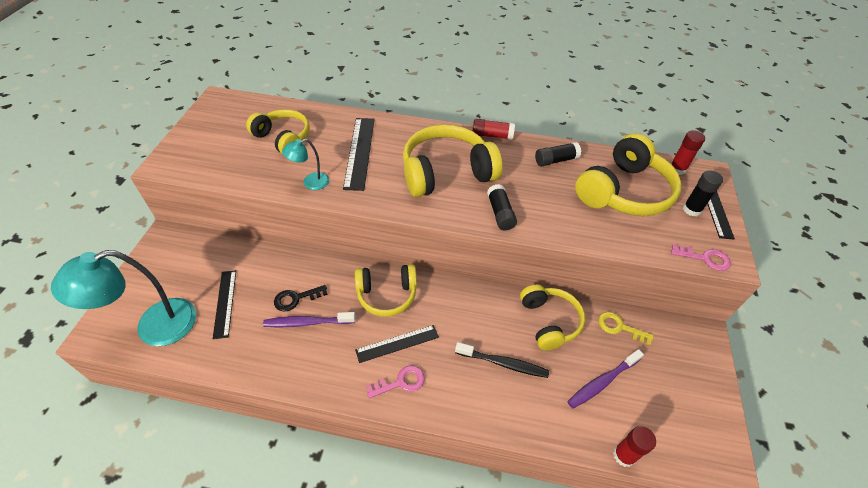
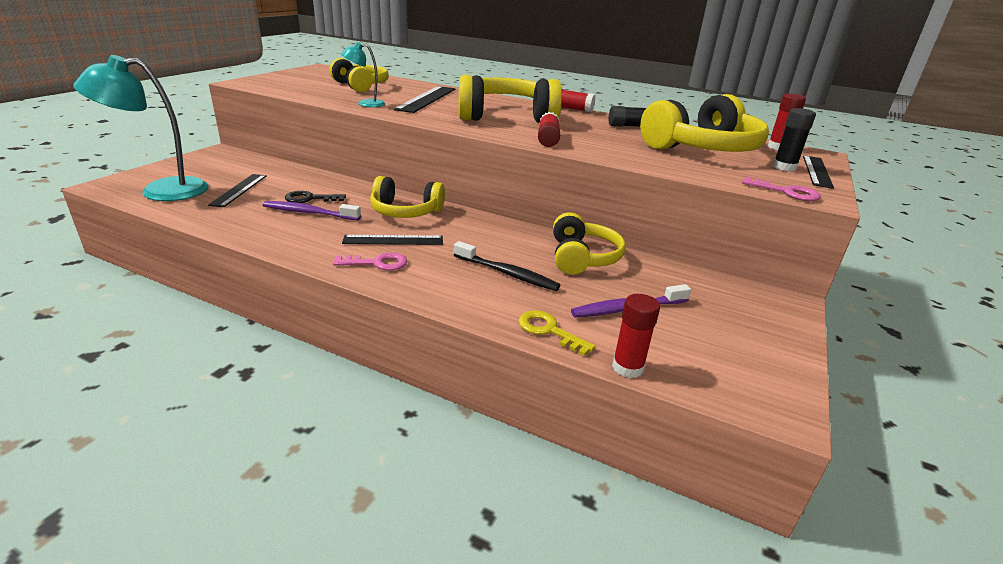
camera: 15 degrees right, 20 degrees down
black glue stick [487,184,517,231] -> red glue stick [538,112,560,147]
yellow key [598,312,654,345] -> yellow key moved to [518,310,596,356]

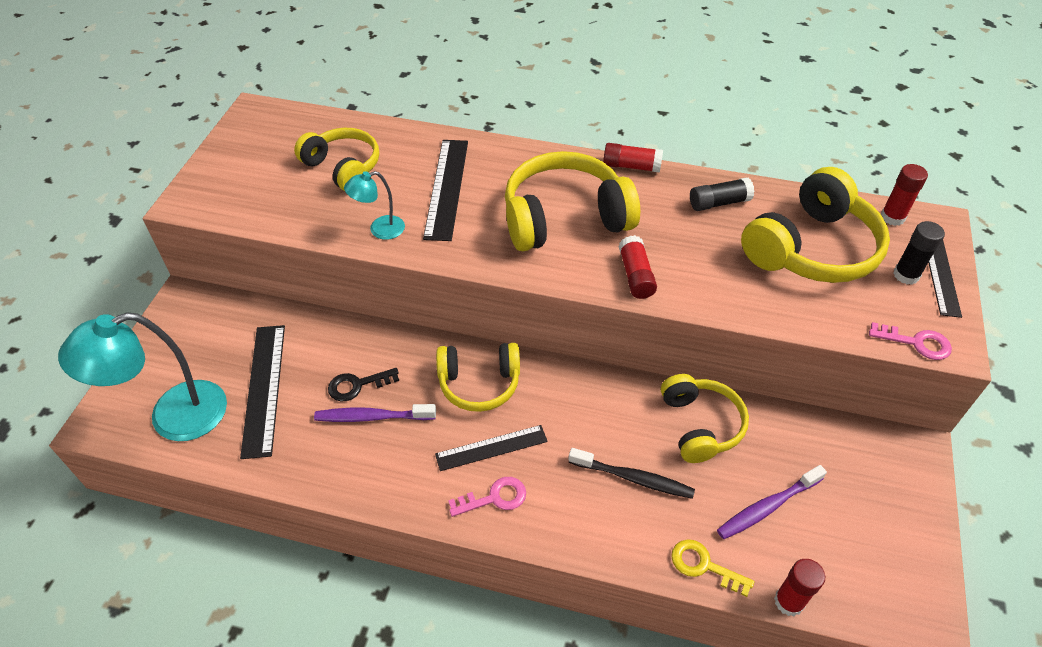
camera: 10 degrees left, 20 degrees up
black ruler [208,174,267,207] -> black ruler [240,325,285,459], size x1.50

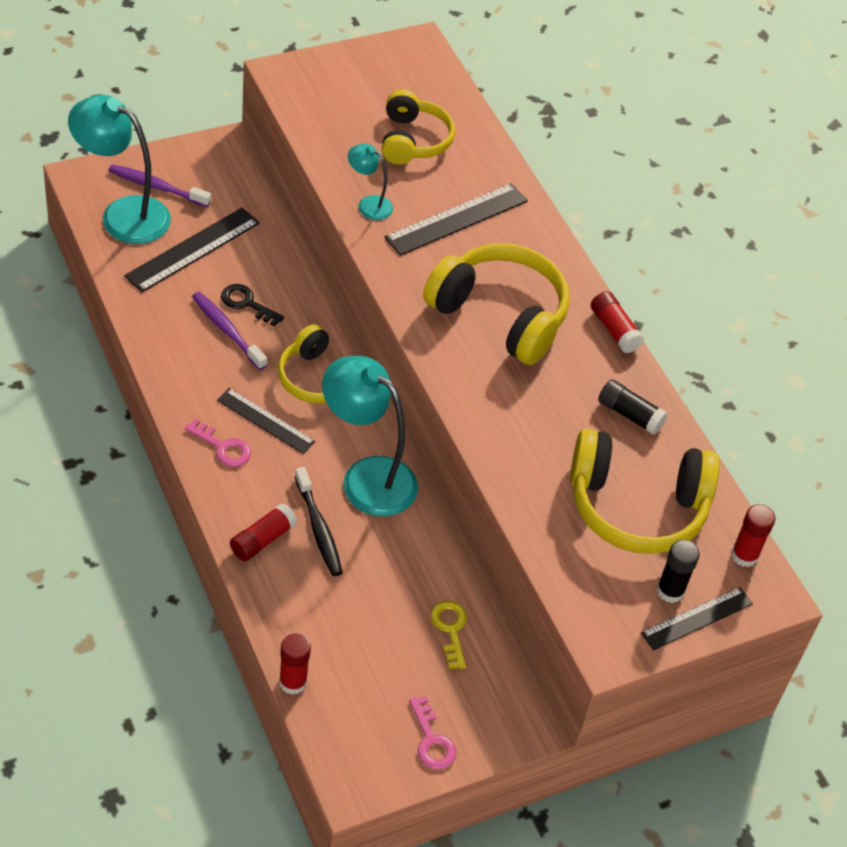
camera: 45 degrees right, 0 degrees up
red glue stick [618,235,657,299] -> red glue stick moved to [230,503,297,562]
yellow headphones [661,374,749,463] -> none
yellow key [671,539,754,597] -> yellow key moved to [431,601,467,669]
purple toothbrush [717,465,827,539] -> purple toothbrush moved to [108,164,211,207]
pink key [869,322,952,360] -> pink key moved to [409,696,457,769]
none -> turquoise lamp [322,356,418,517]

